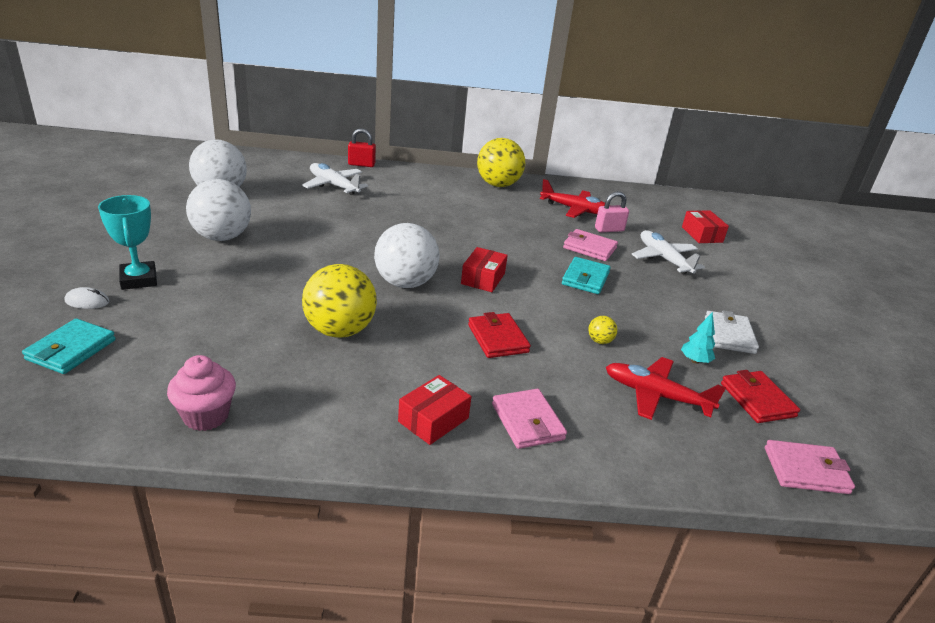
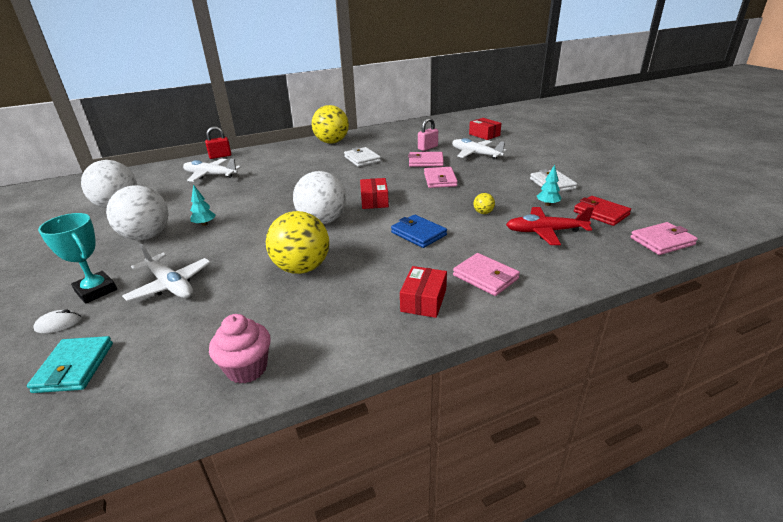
camera: 20 degrees left, 0 degrees up
red wallet [468,312,531,358] -> blue wallet [391,215,447,248]
red plane [540,179,610,218] -> none
turquoise wallet [562,257,611,294] -> pink wallet [424,167,458,188]
none -> white plane [122,243,211,301]
none -> turquoise tree [190,184,216,226]
none -> white wallet [344,147,381,167]

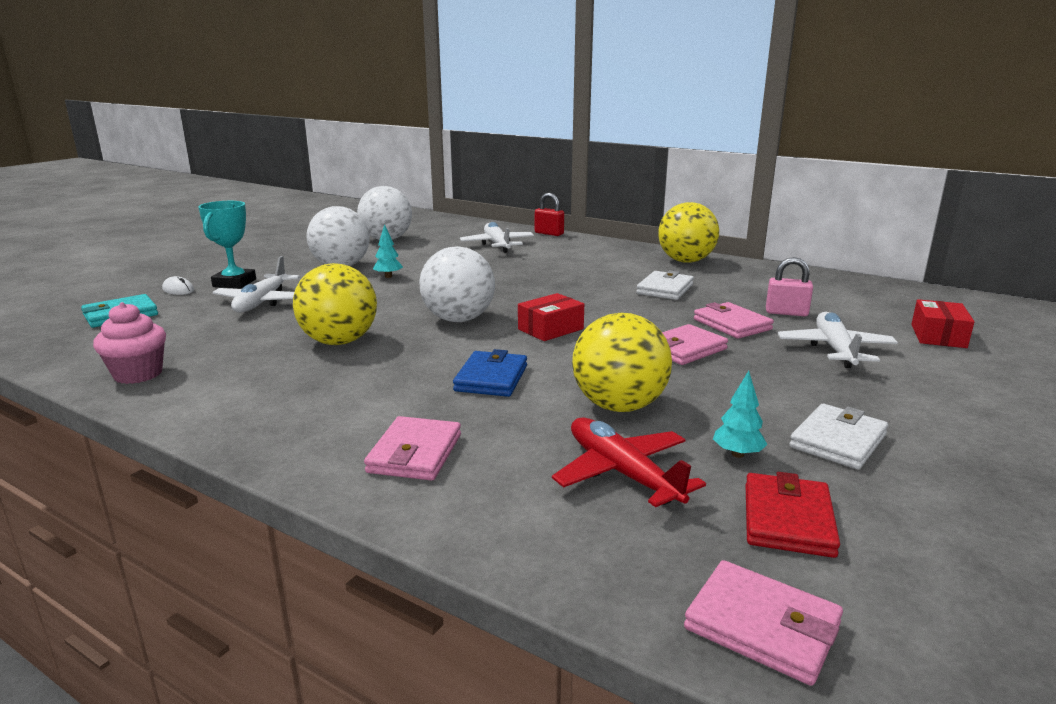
camera: 55 degrees right, 10 degrees down
red box [400,266,447,318] -> none
yellow ball [473,193,495,214] -> yellow ball [572,313,672,412], size x2.43

